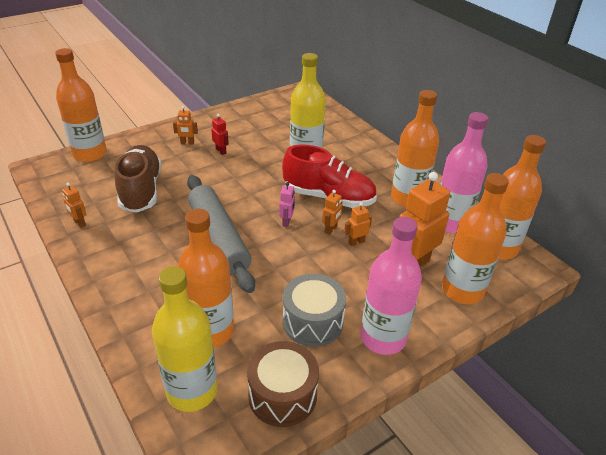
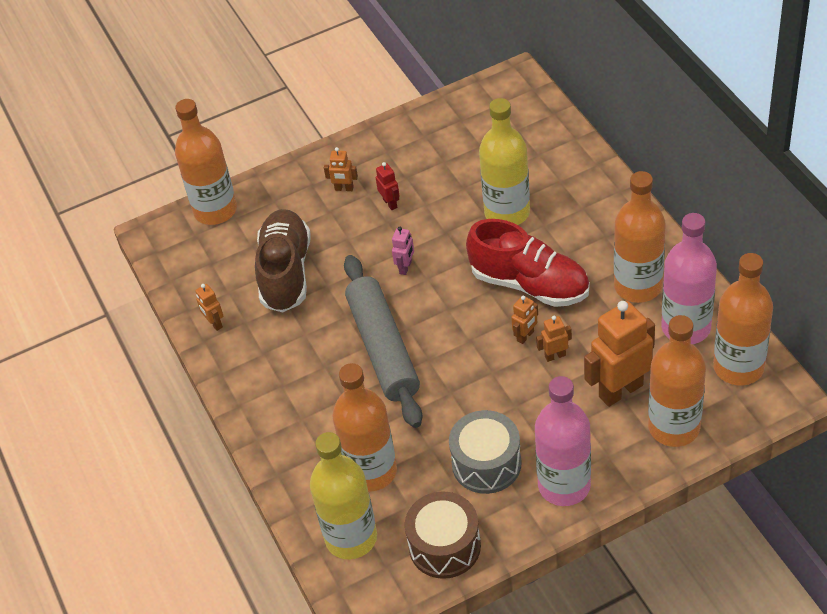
camera: 15 degrees right, 10 degrees up
pink robot [279,182,295,227] -> pink robot moved to [392,227,414,275]

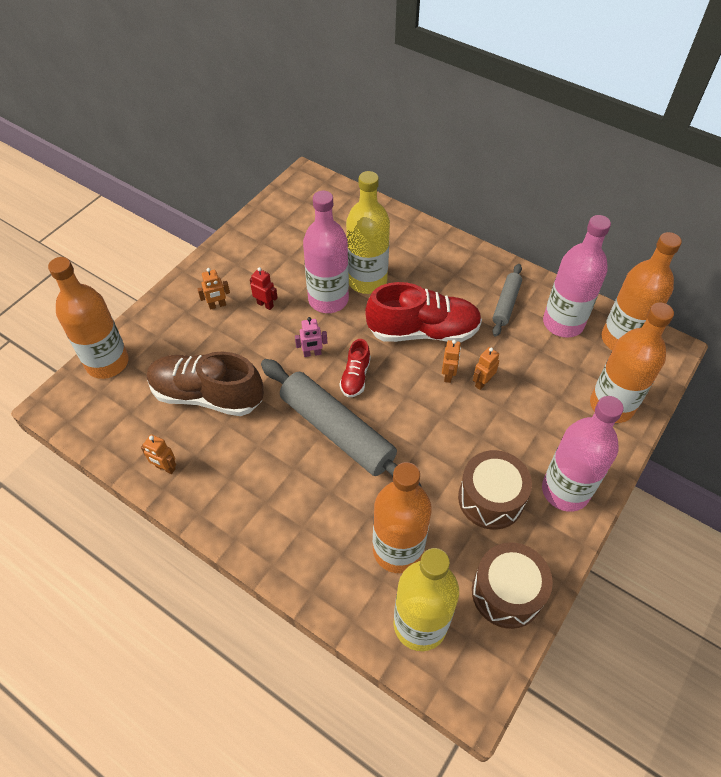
camera: 35 degrees left, 5 degrees up
brown shoe [255,209,311,312] -> brown shoe turned 45 degrees counterclockwise [147,352,263,416]
pink robot [392,227,414,275] -> pink robot turned 90 degrees clockwise [295,317,327,357]
grey drum [449,410,521,494] -> brown drum [458,450,532,530]
orange robot [584,301,655,407] -> none
orange bottle [614,171,666,303] -> grey rolling pin [493,264,522,337]
none -> pink bottle [303,191,349,313]
none -> red shoe [339,339,371,397]

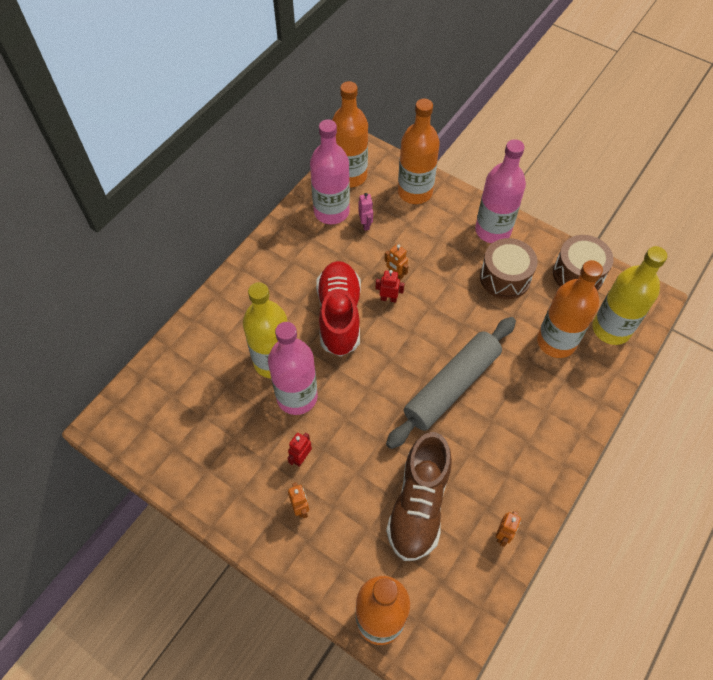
camera: 90 degrees left, 5 degrees up
pink robot [295,317,327,357] -> pink robot moved to [358,193,373,231]
red shoe [339,339,371,397] -> none
orange robot [442,340,461,383] -> red robot [375,270,405,303]
grey rolling pin [493,264,522,337] -> none

